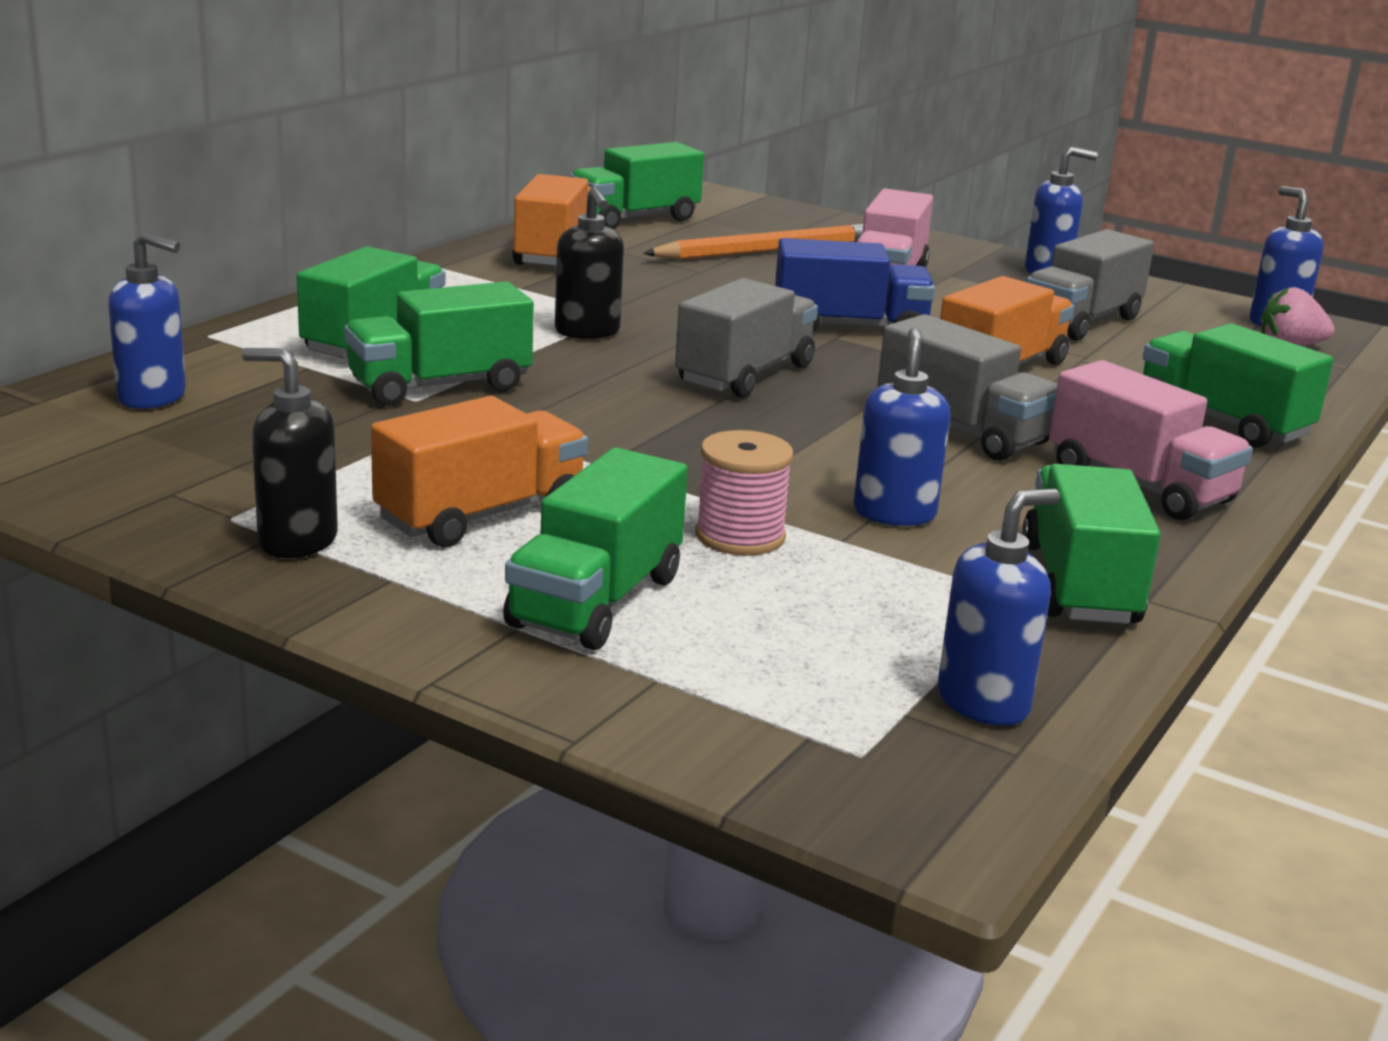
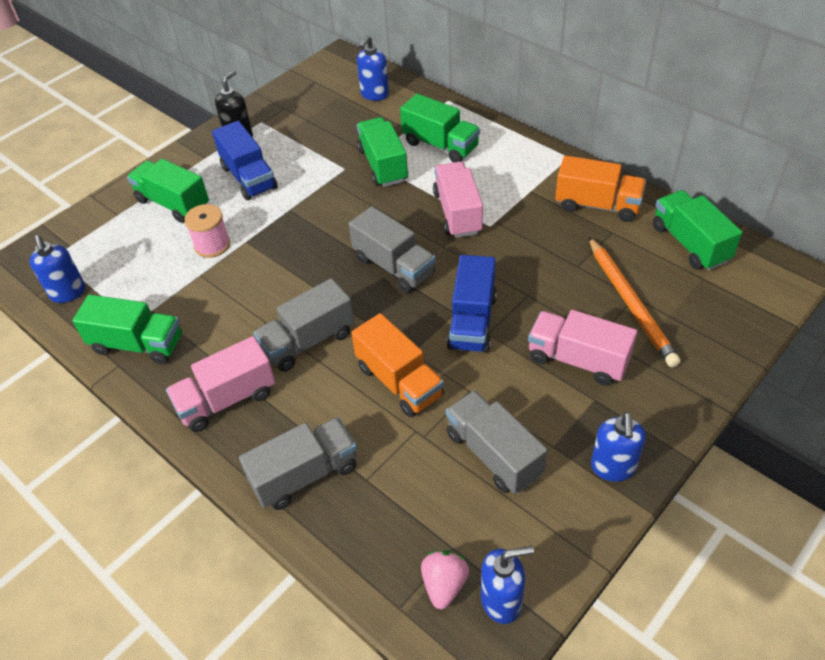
camera: 105 degrees right, 25 degrees up
orange truck [371,396,588,547] -> blue truck [212,121,278,200]
black soap dispenser [555,187,624,339] -> pink truck [433,162,483,238]
blue soap dispenser [854,328,951,526] -> none
green truck [1143,323,1333,448] -> grey truck [239,417,357,510]

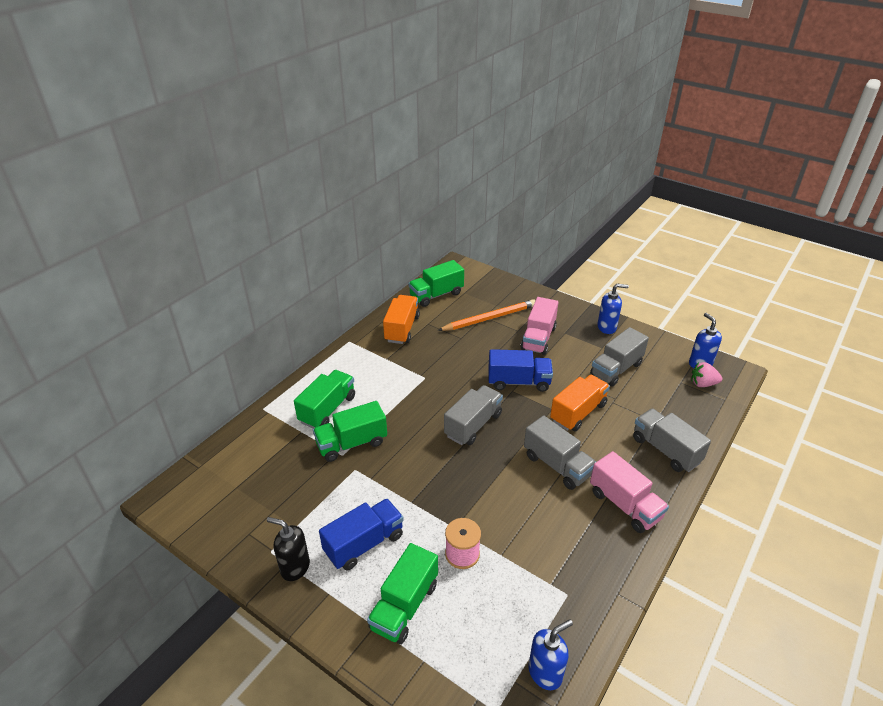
camera: 100 degrees left, 10 degrees down
green truck [72,295,182,364] -> none
blue soap dispenser [357,35,389,101] -> none
pink truck [433,162,483,238] -> none

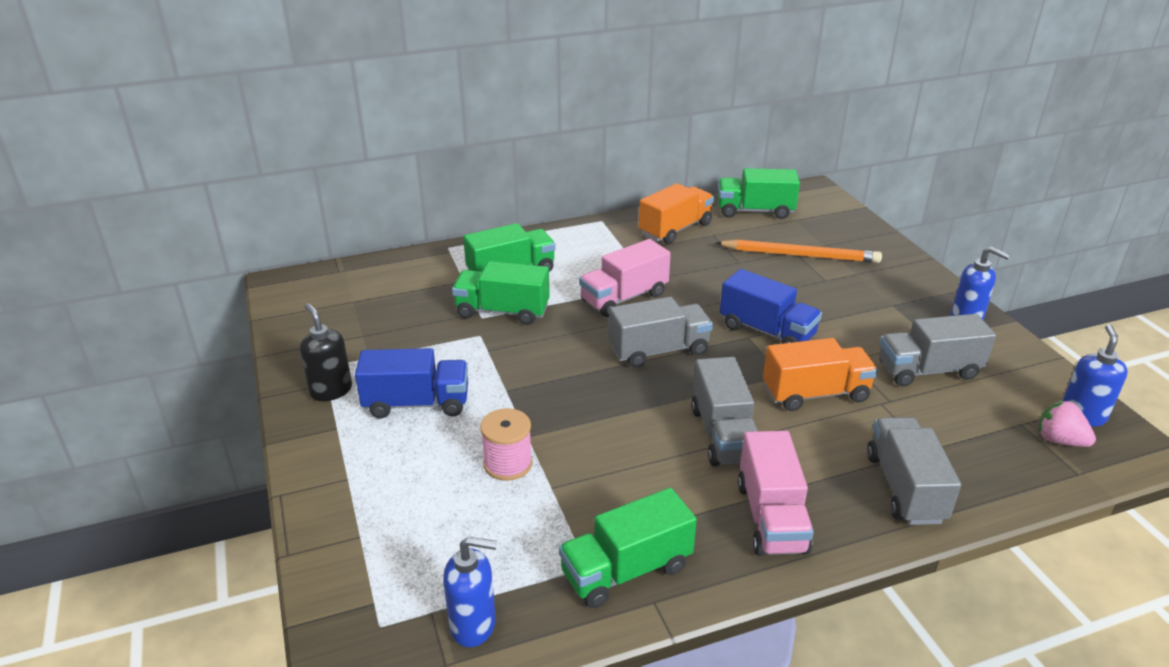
camera: 35 degrees right, 5 degrees down
green truck [367,543,438,644] -> green truck moved to [559,488,697,608]
pink truck [520,297,558,355] -> pink truck moved to [579,239,671,317]

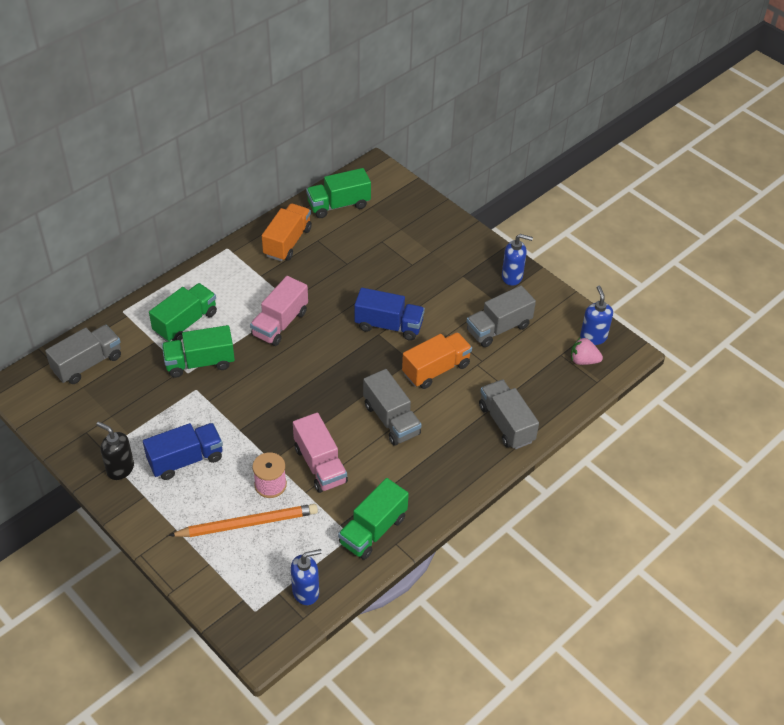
camera: 25 degrees left, 15 degrees up
grey truck [609,297,713,368] -> grey truck moved to [45,325,121,384]
orange pencil [716,239,882,263] -> orange pencil moved to [169,504,318,537]
pink truck [738,431,814,556] -> pink truck moved to [293,413,348,493]

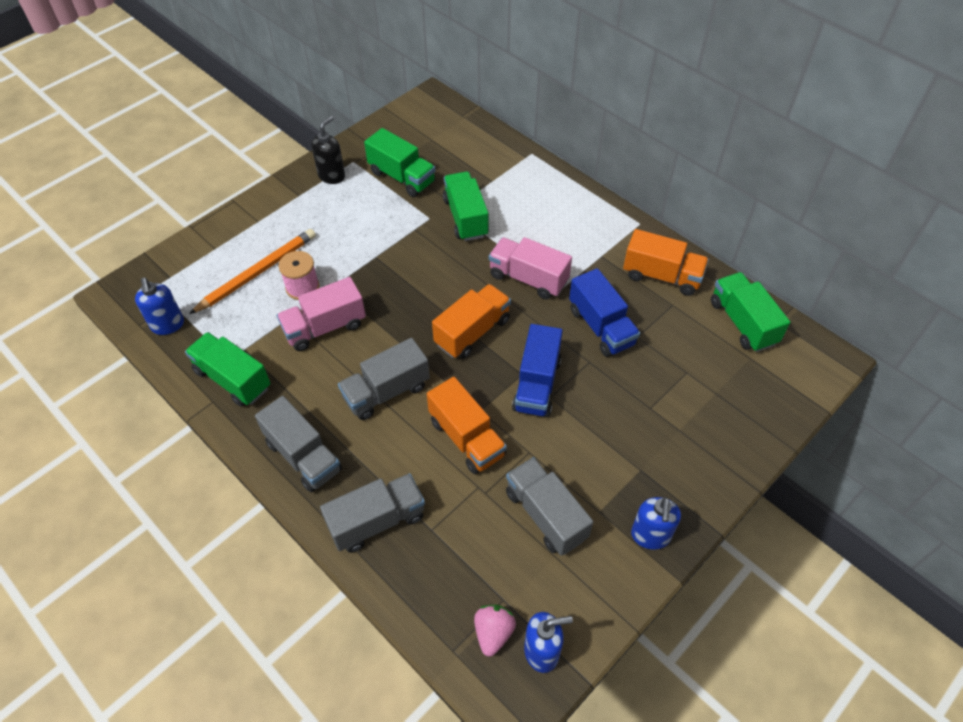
camera: 90 degrees right, 5 degrees up
grey truck [45,325,121,384] -> grey truck moved to [255,396,342,492]
blue truck [143,423,223,480] -> blue truck moved to [569,268,640,357]
green truck [149,283,217,342] -> green truck moved to [364,128,436,197]
orange pencil [169,504,318,537] -> orange pencil turned 120 degrees counterclockwise [189,229,316,314]
none -> orange truck [432,284,511,359]

